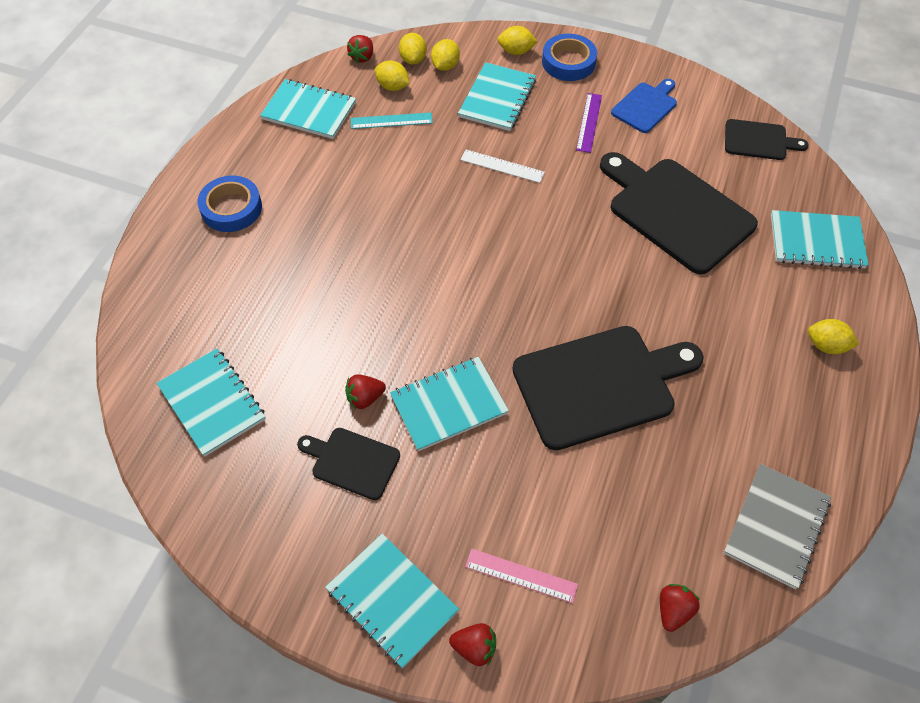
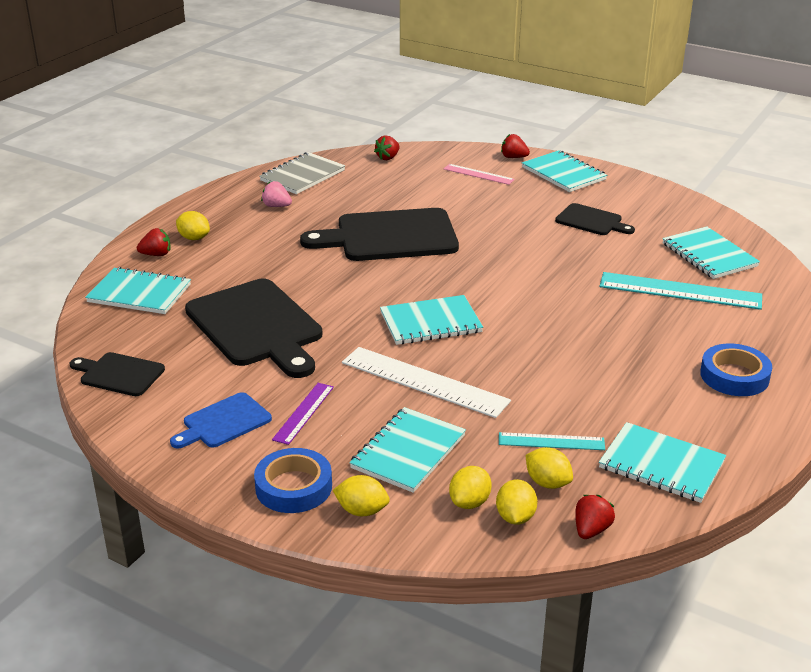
camera: 170 degrees left, 25 degrees down
red strawberry [345,374,386,409] -> red strawberry moved to [137,228,170,256]
turquoise notebook [390,357,509,451] -> turquoise notebook moved to [380,295,483,345]
white ruler [460,149,545,183] -> white ruler [342,347,511,418], size x1.81
none -> pink strawberry [261,181,292,207]
none -> turquoise ruler [599,272,762,310]

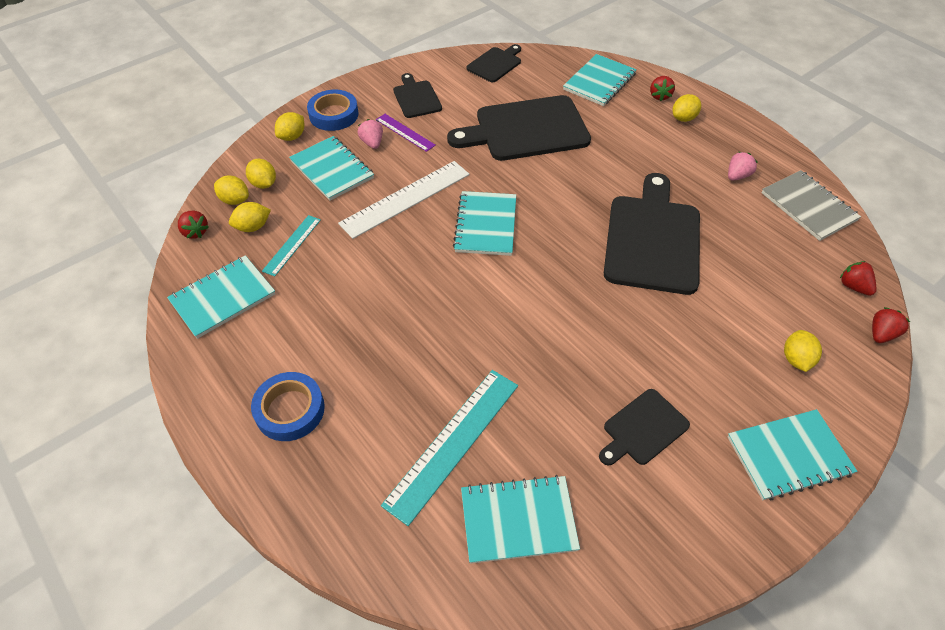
camera: 110 degrees right, 20 degrees up
blue cutting board [170,392,272,448] -> black cutting board [393,73,442,118]
pink ruler [444,164,515,185] -> yellow lemon [784,330,822,372]
red strawberry [501,134,530,158] -> red strawberry moved to [872,307,910,343]
none -> pink strawberry [358,119,383,149]

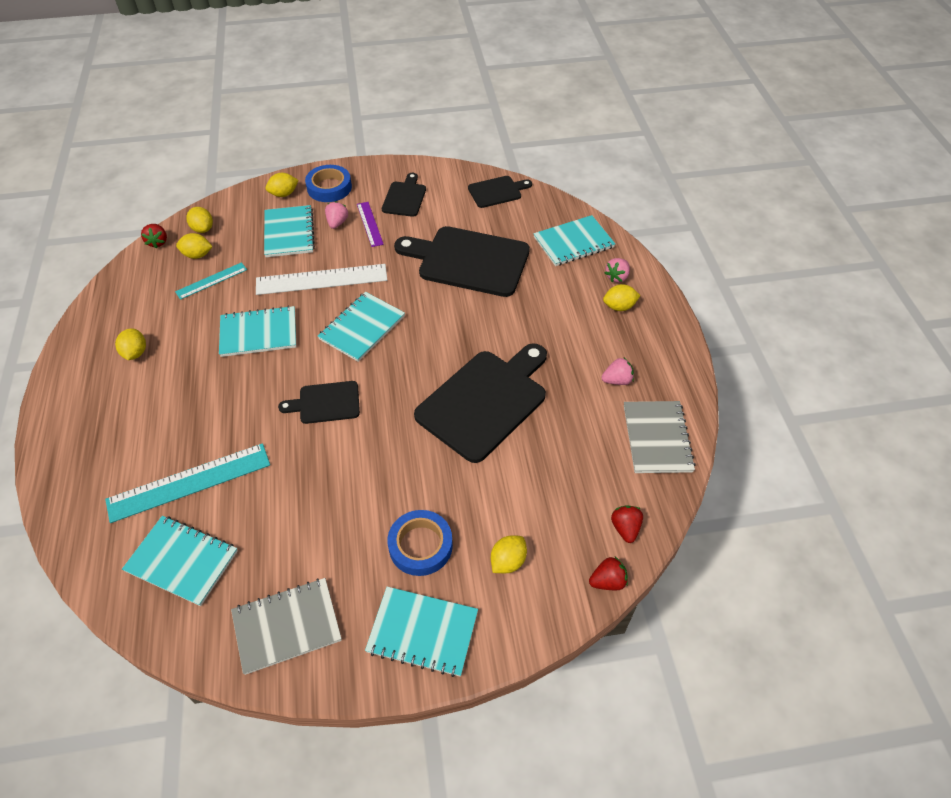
camera: 30 degrees right, 0 degrees up
turquoise notebook [167,255,275,339] -> turquoise notebook moved to [219,305,296,357]
yellow lemon [246,159,276,189] -> yellow lemon moved to [115,328,146,360]
blue tape [251,372,325,441] -> blue tape moved to [387,510,453,576]
black cutting board [599,389,690,465] -> black cutting board moved to [278,381,360,424]
red strawberry [650,76,675,101] -> pink strawberry [605,258,630,282]
none -> grey notebook [231,578,342,675]

